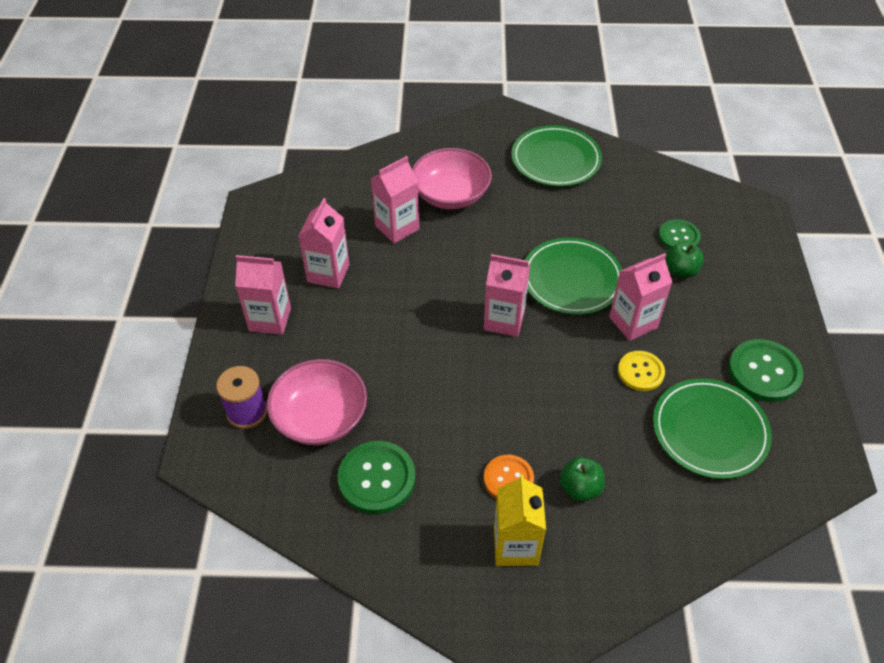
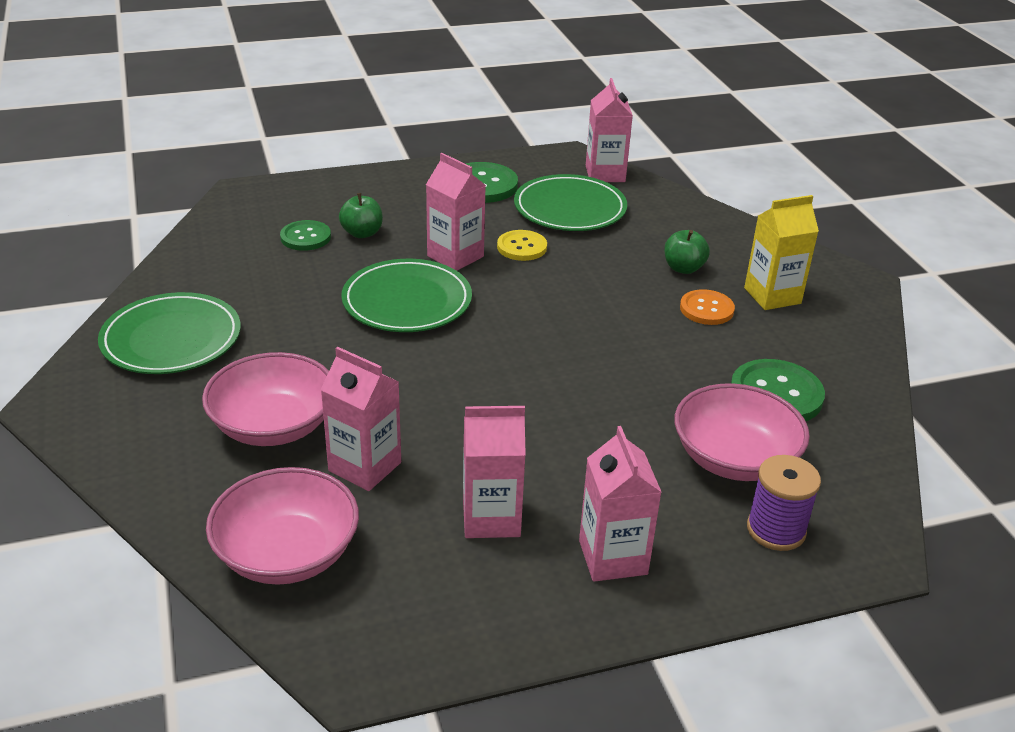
camera: 110 degrees left, 15 degrees down
pink carton [484,254,530,337] -> pink carton moved to [586,78,633,182]
none -> pink bowl [206,467,359,585]

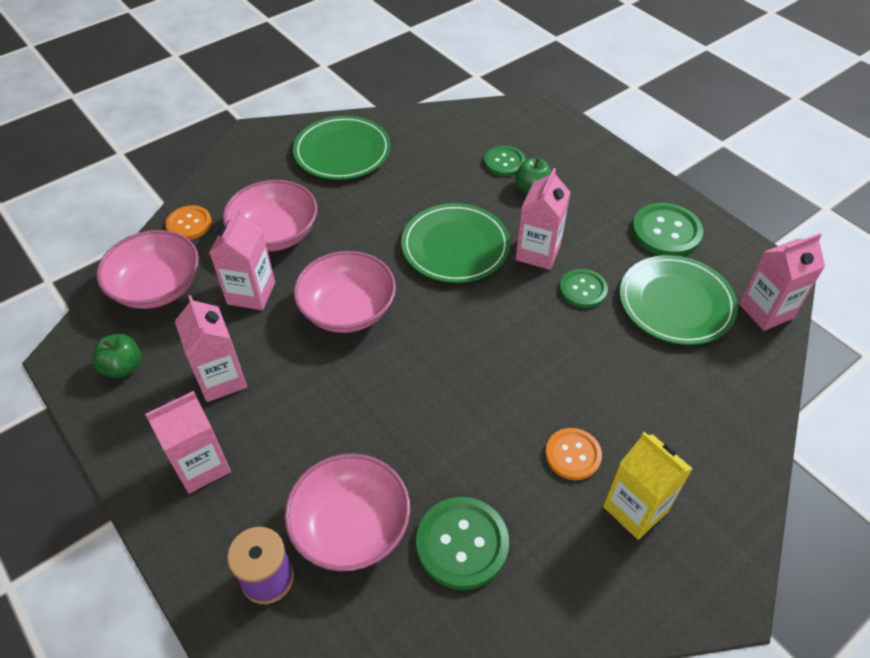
camera: 70 degrees right, 15 degrees up
yellow button [497,230,547,261] -> green button [560,269,608,308]
green apple [664,230,710,274] -> green apple moved to [92,334,141,378]
none -> orange button [166,205,212,240]
none -> pink bowl [294,251,396,333]

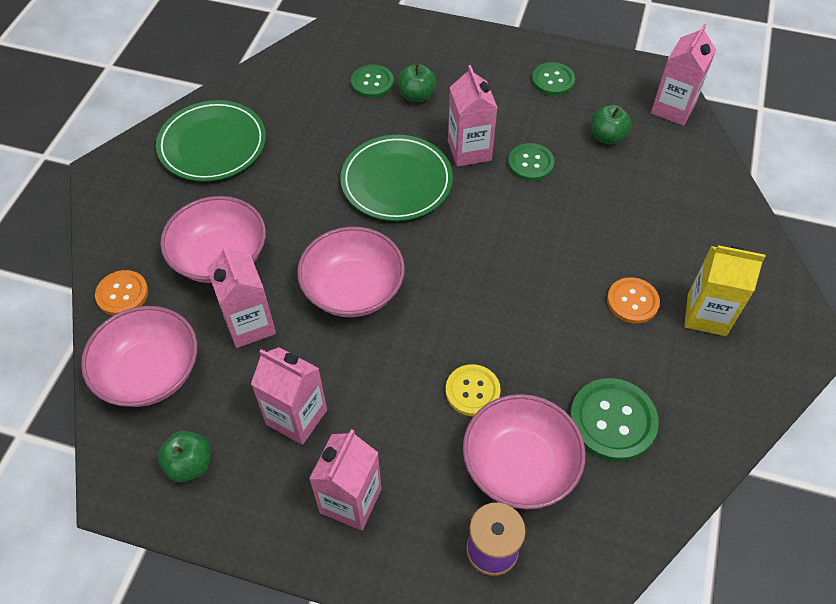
camera: 35 degrees left, 5 degrees up
green plate [620,255,738,345] -> green apple [591,105,632,144]
green button [632,203,703,256] -> green button [532,62,575,96], size x0.65
none -> yellow button [445,364,501,416]

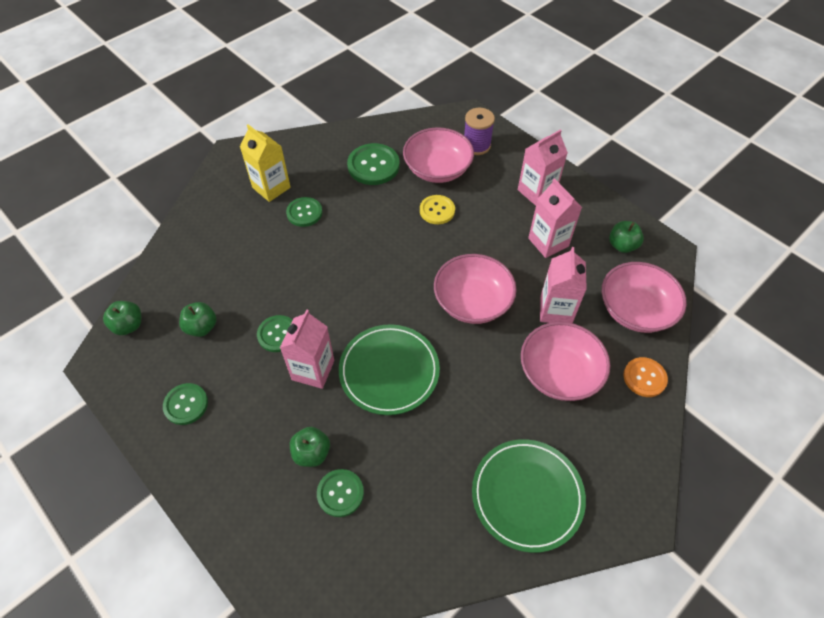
camera: 150 degrees left, 0 degrees up
orange button [607,277,660,324] -> green button [286,197,322,227]
pink carton [651,24,716,126] -> green apple [103,301,141,335]

